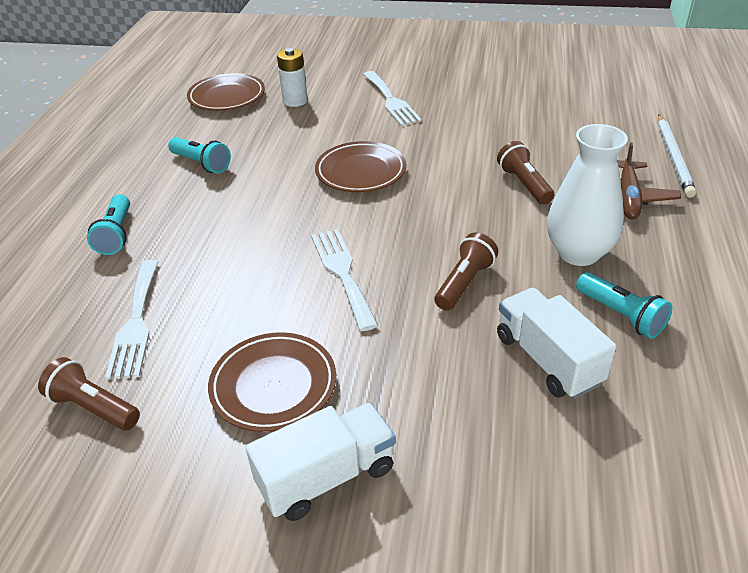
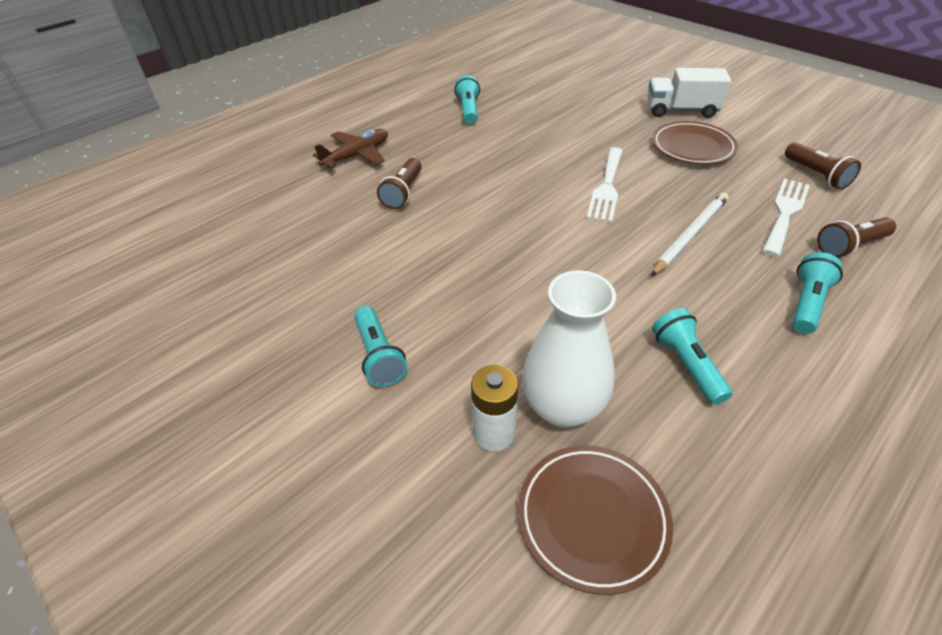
camera: 145 degrees left, 5 degrees up
brown plate [315,141,406,192] -> none
white fork [363,71,421,126] -> turquoise flashlight [354,306,407,387]
brown flashlight [435,232,498,311] -> brown flashlight moved to [817,218,896,258]
white truck [497,288,616,399] -> none
white vase [547,124,628,266] -> white vase moved to [522,270,616,428]
white pencil [657,114,696,198] -> white pencil moved to [651,192,729,276]

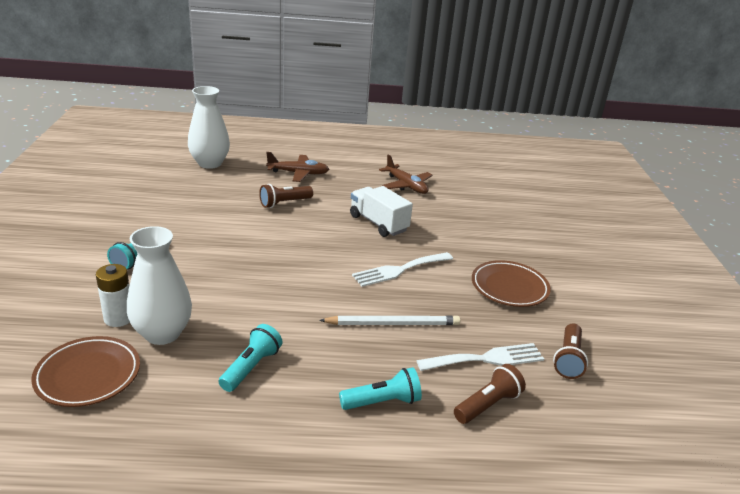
camera: 40 degrees right, 15 degrees down
turquoise flashlight [454,75,480,124] -> brown plane [379,155,433,194]
white truck [647,68,731,118] -> white truck moved to [350,186,413,237]
brown flashlight [817,218,896,258] -> brown flashlight turned 120 degrees clockwise [454,364,526,424]
none -> white vase [188,86,230,169]

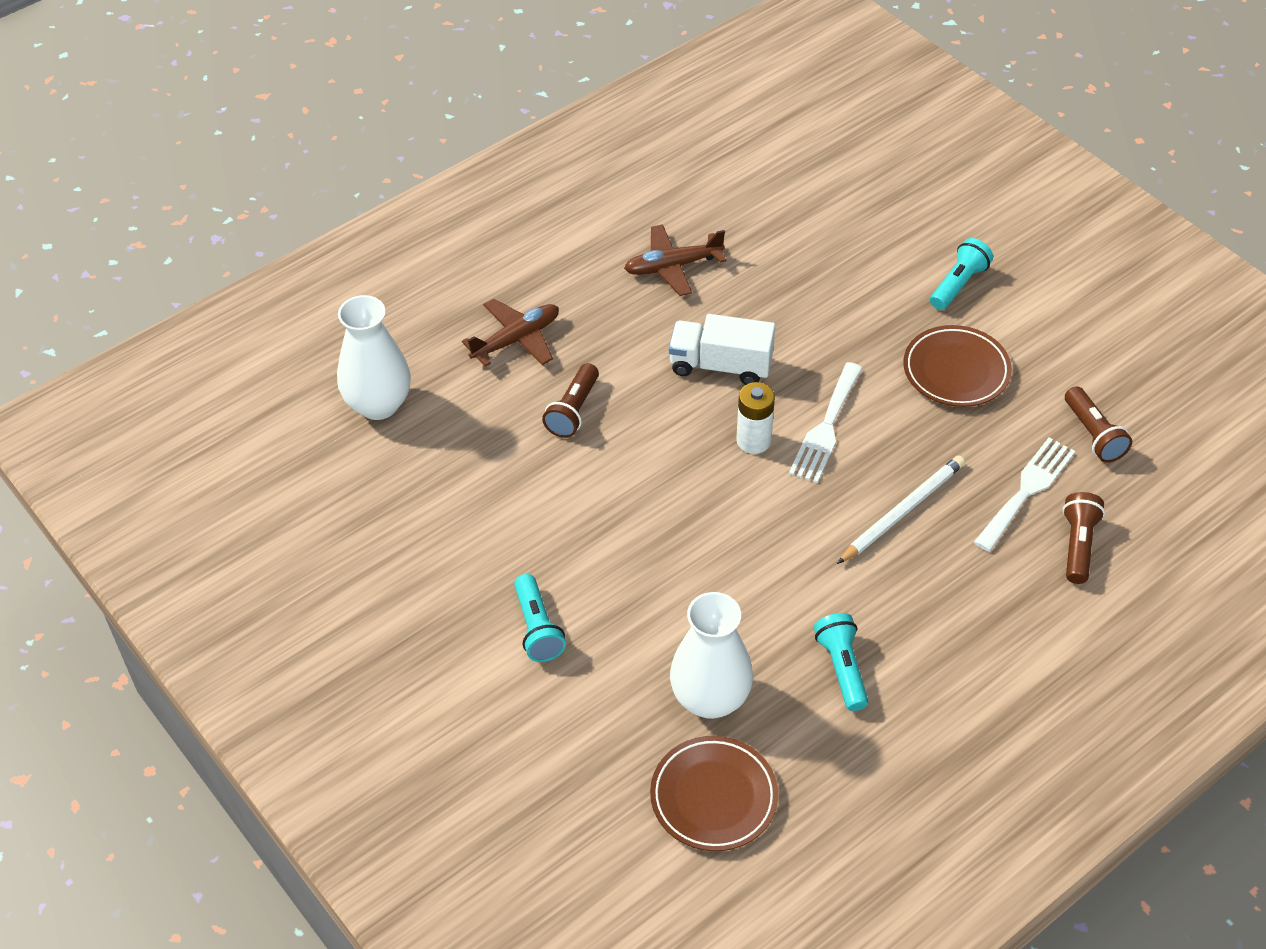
camera: 35 degrees left, 20 degrees up
white battery [96,264,130,327] -> white battery moved to [736,382,775,454]
turquoise flashlight [339,367,422,410] -> turquoise flashlight moved to [930,238,993,310]
brown plane [379,155,433,194] -> brown plane turned 150 degrees clockwise [624,224,727,296]

